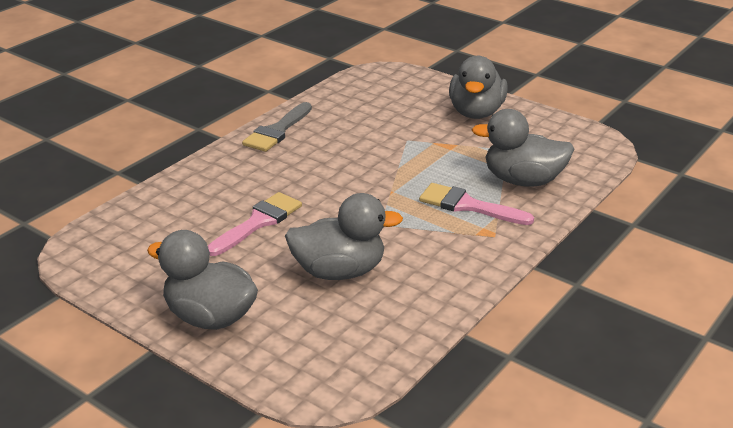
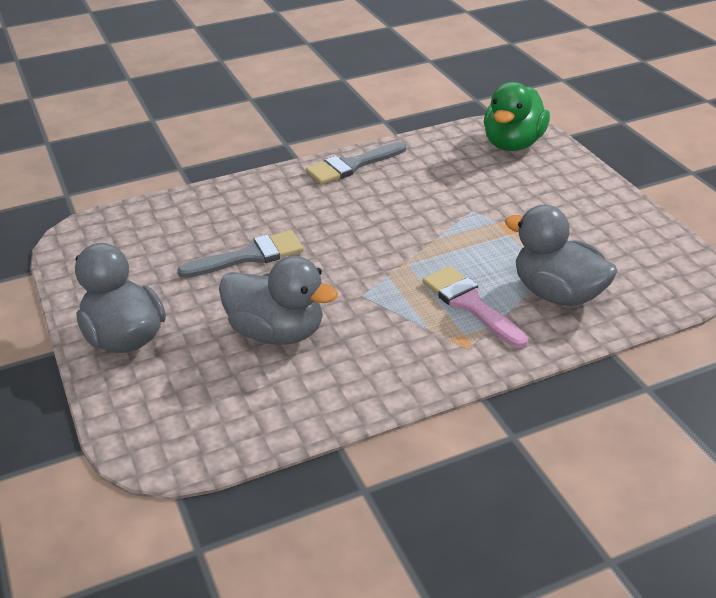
camera: 30 degrees right, 5 degrees up
pink brush [208,192,302,256] -> grey brush [177,230,304,278]
grey duck [449,56,508,119] -> none
none -> green duck [484,82,550,151]

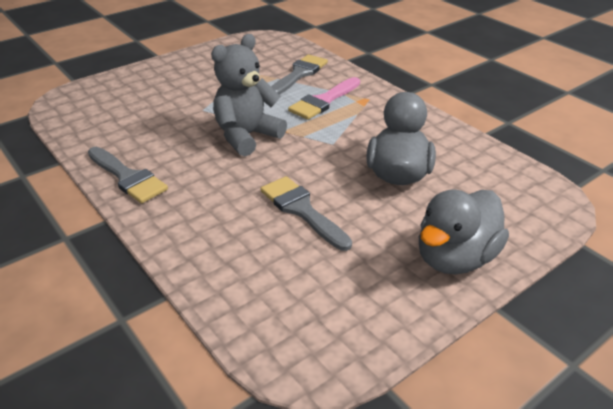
camera: 105 degrees left, 0 degrees up
green duck [484,82,550,151] -> none
grey duck [505,205,617,306] -> grey brush [271,54,328,95]
none -> grey teddy bear [211,34,287,156]

